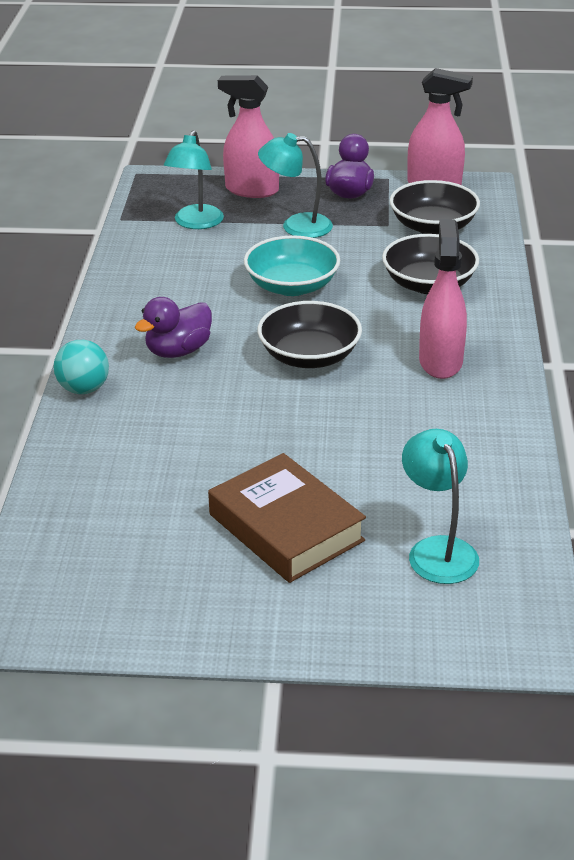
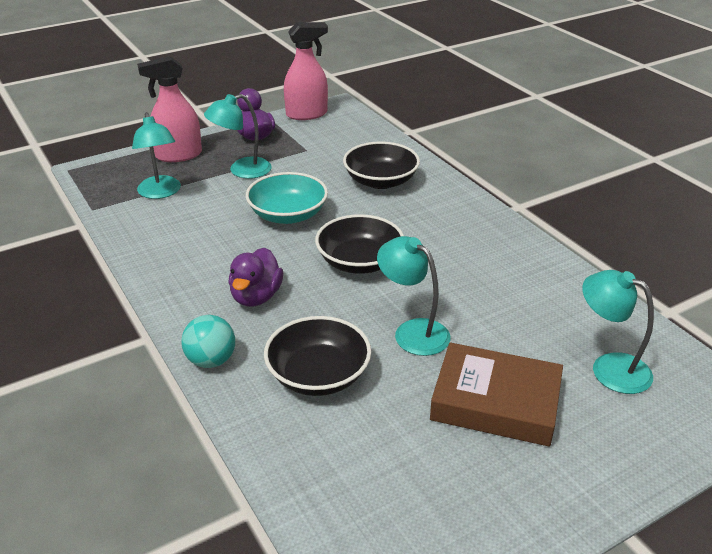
camera: 35 degrees left, 0 degrees up
black bowl [390,180,480,234] -> black bowl moved to [264,316,371,396]
pink spray bottle [419,219,467,379] -> none
none -> turquoise lamp [377,236,451,356]

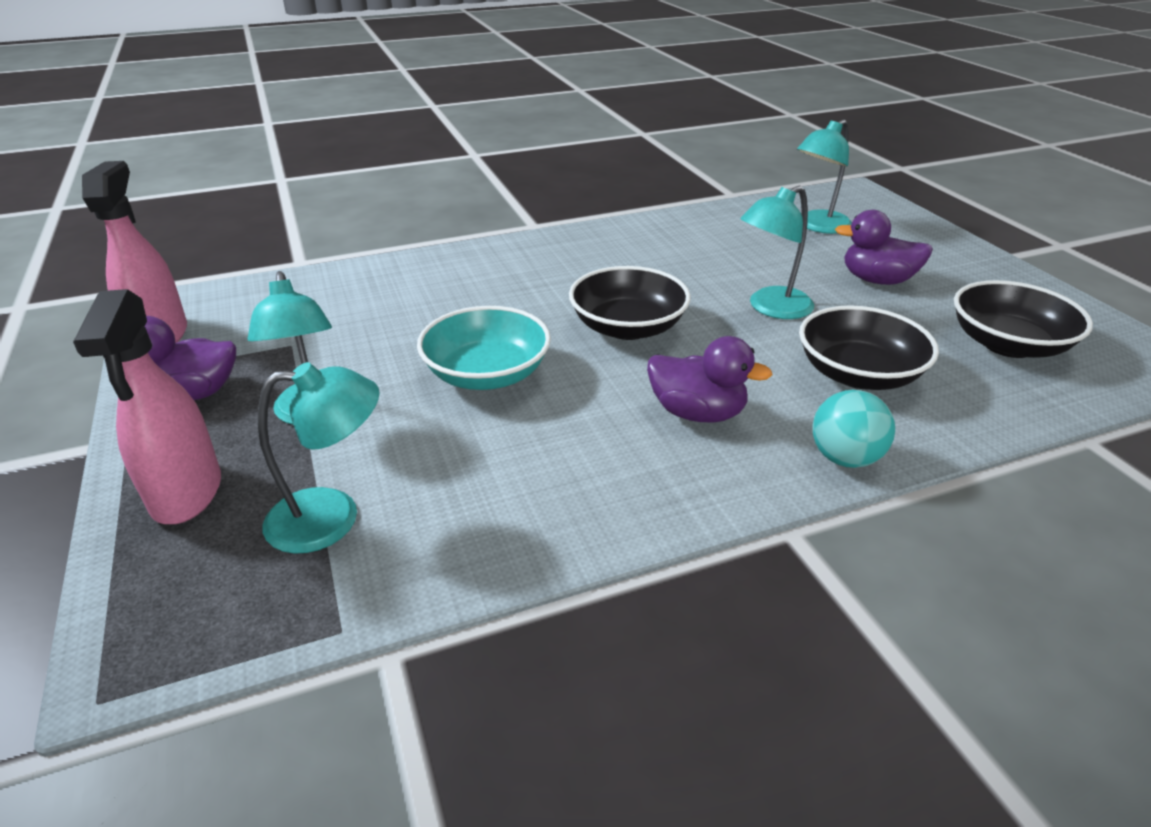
camera: 80 degrees left, 0 degrees up
black bowl [343,142,420,189] -> black bowl moved to [954,280,1093,358]
brown book [430,342,563,447] -> purple duck [835,210,933,285]

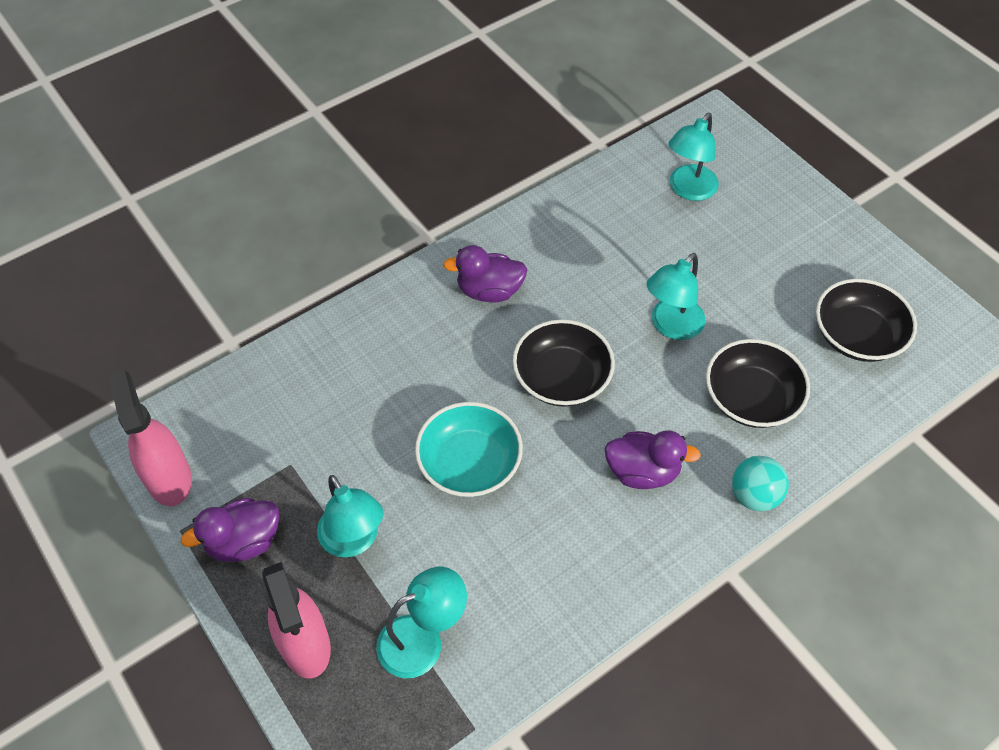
camera: 15 degrees left, 20 degrees up
purple duck [835,210,933,285] -> purple duck moved to [443,245,527,303]

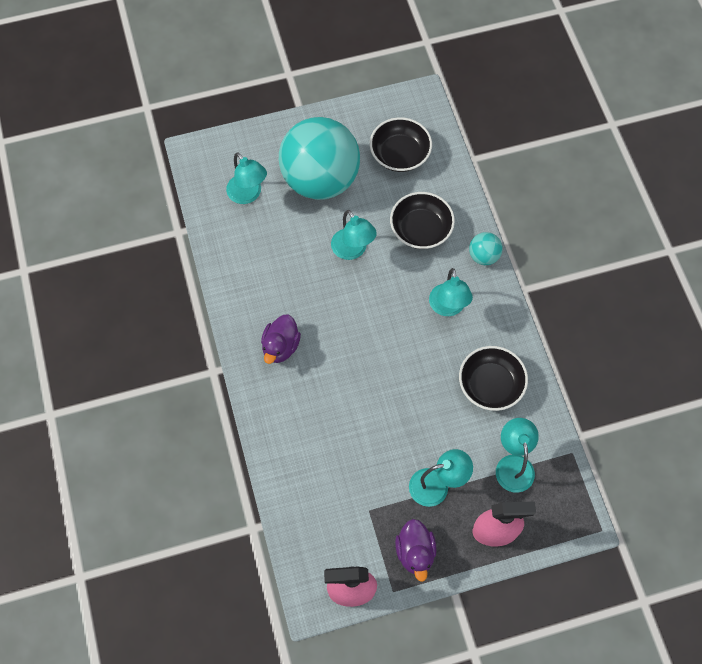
camera: 70 degrees left, 10 degrees up
turquoise bowl [415,402,523,497] -> none
black bowl [513,319,615,407] -> black bowl moved to [459,346,528,411]
purple duck [604,430,701,489] -> turquoise lamp [429,268,473,316]
none -> turquoise ball [279,117,360,200]

